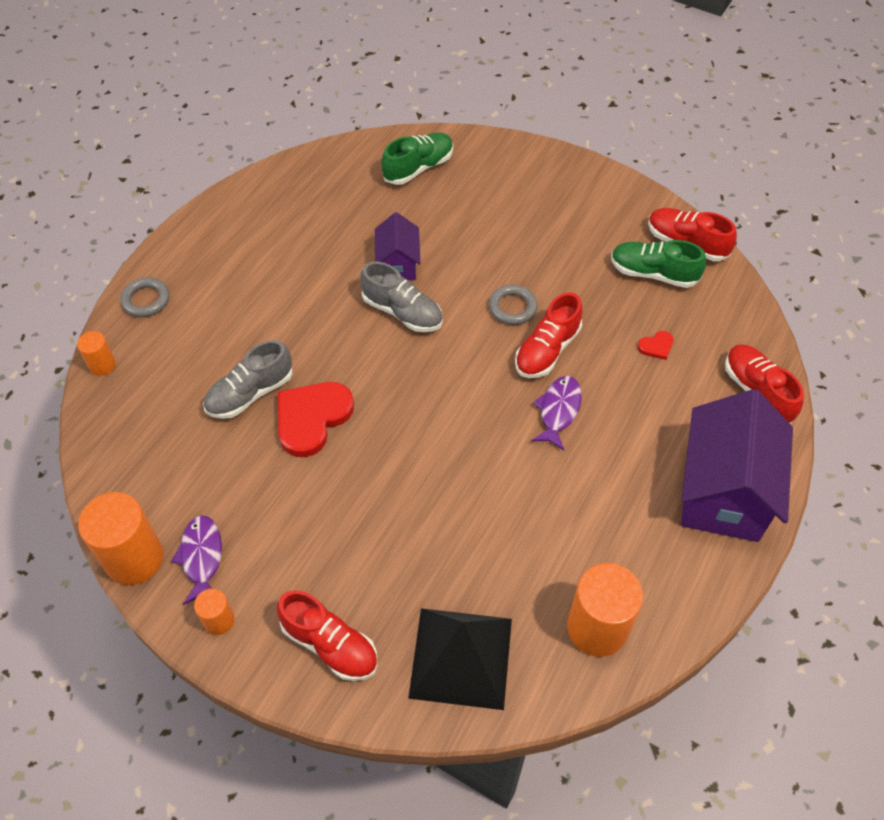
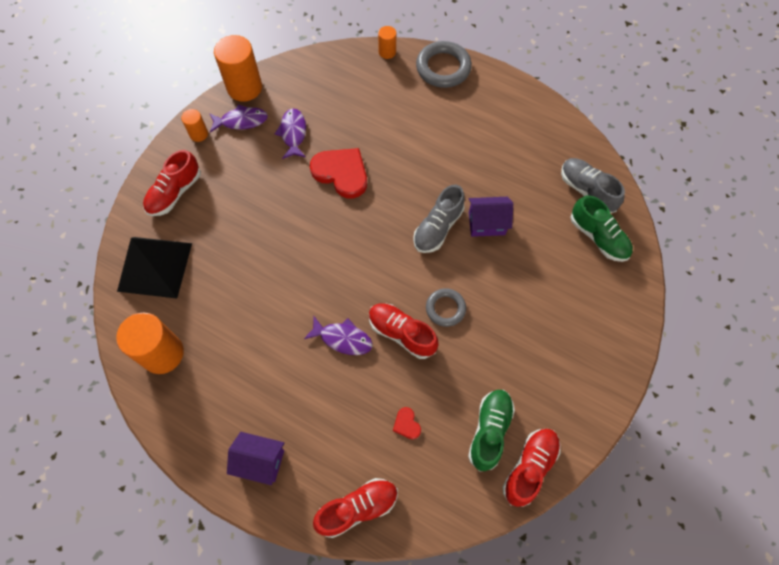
camera: 90 degrees right, 10 degrees up
grey ring [120,277,169,317] -> grey ring [416,41,472,88], size x1.63
grey shoe [203,340,293,419] -> grey shoe moved to [561,158,625,213]
purple house [681,389,793,542] -> purple house [227,432,284,485], size x0.52
none -> purple fish [275,108,306,159]

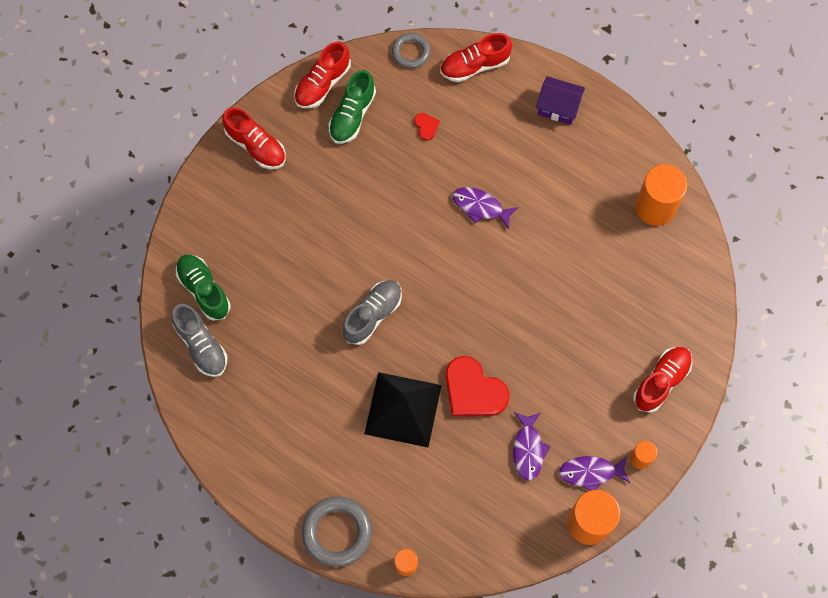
camera: 175 degrees left, 5 degrees up
black pyramid [117,237,192,299] -> black pyramid moved to [364,372,442,447]
red shoe [369,303,439,359] -> red shoe moved to [222,107,286,169]
grey ring [426,288,466,327] -> grey ring moved to [392,33,430,68]
purple house [469,197,513,237] -> none

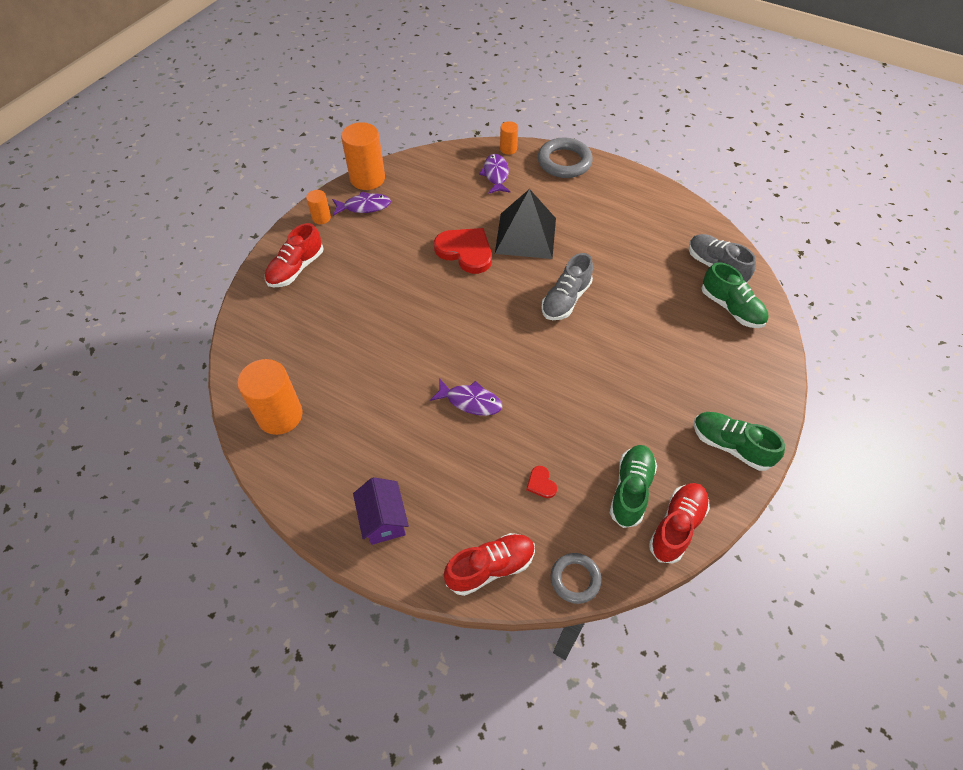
camera: 175 degrees right, 15 degrees down
red shoe [222,107,286,169] -> green shoe [694,412,785,471]
purple fish [513,412,550,481] -> purple fish moved to [479,154,511,194]
purple house [536,76,585,125] -> purple house turned 60 degrees clockwise [353,477,409,545]

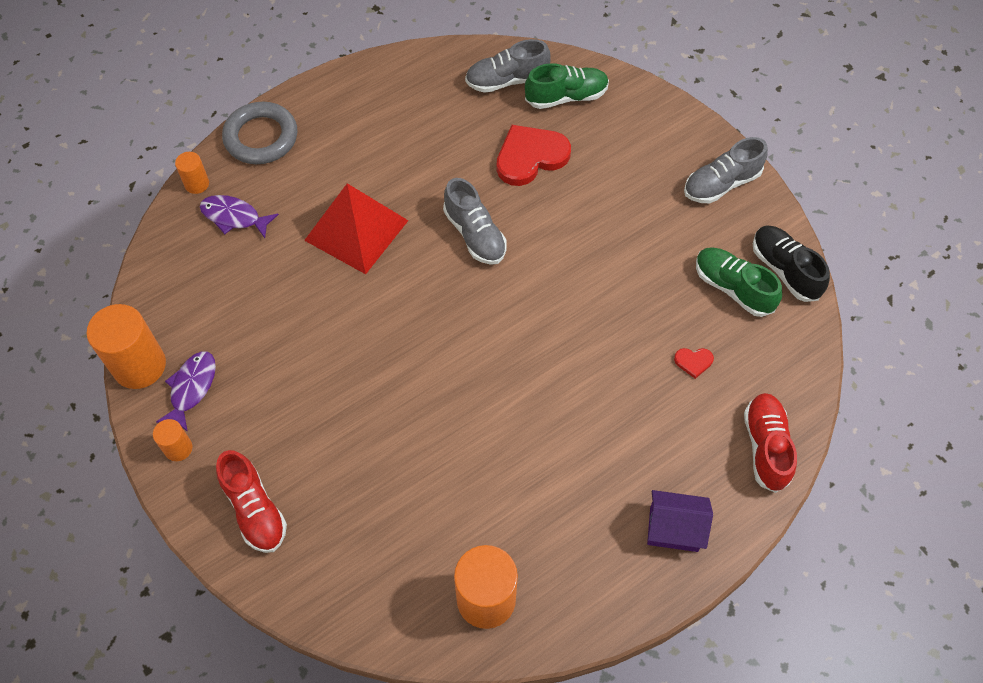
camera: 65 degrees left, 5 degrees up
purple fish [430,379,502,416] -> none
red heart [434,228,492,274] -> red heart moved to [497,125,571,186]
black pyramid [495,189,556,259] -> red pyramid [304,183,409,274]
grey ring [551,553,601,604] -> none
red shoe [649,483,710,564] -> black shoe [753,225,830,302]
green shoe [694,412,785,471] -> grey shoe [684,137,768,203]

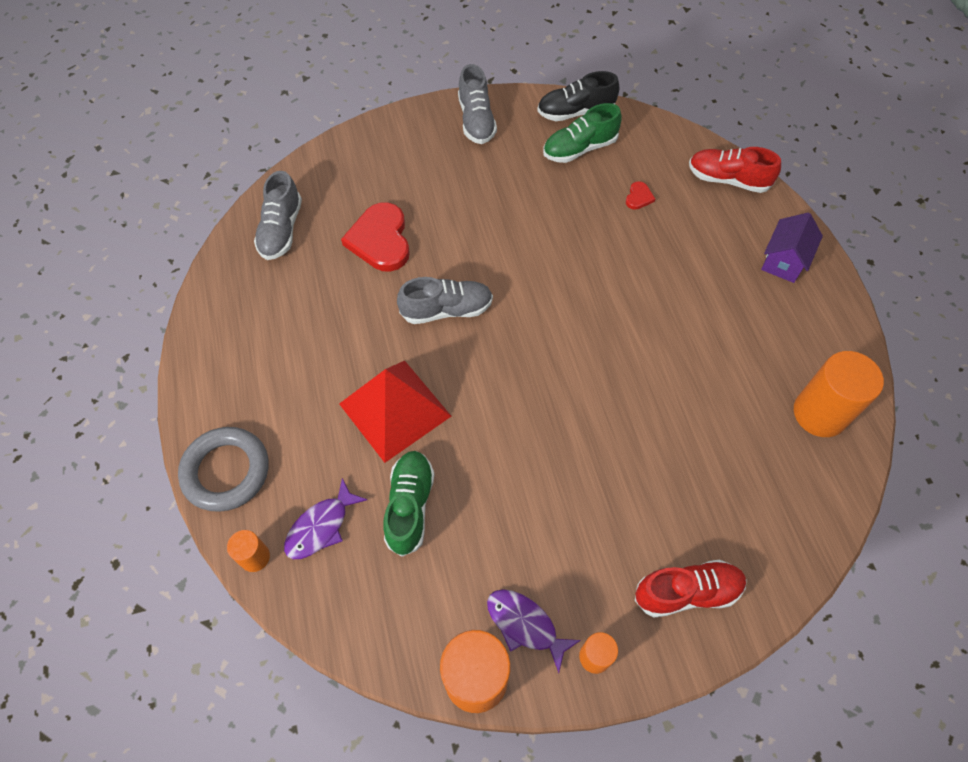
camera: 70 degrees left, 0 degrees up
green shoe [525,63,609,109] -> green shoe moved to [383,451,435,557]

